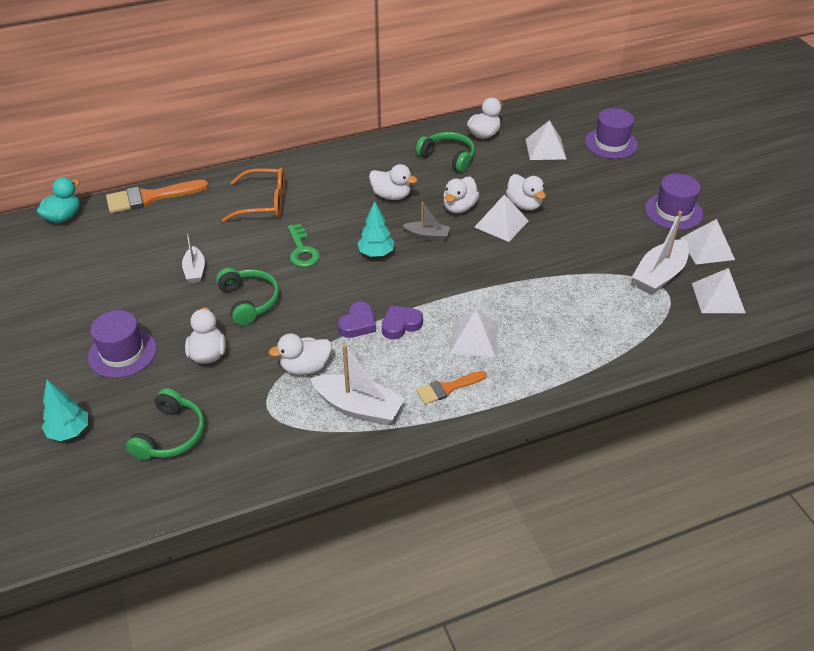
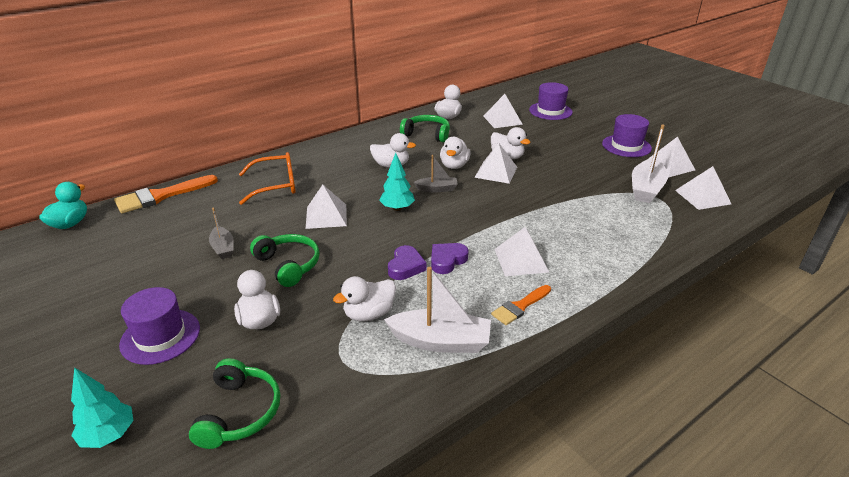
camera: 15 degrees left, 10 degrees down
white boat [182,233,205,283] -> grey boat [209,208,234,259]
green key [288,224,320,267] -> white pyramid [306,185,347,229]

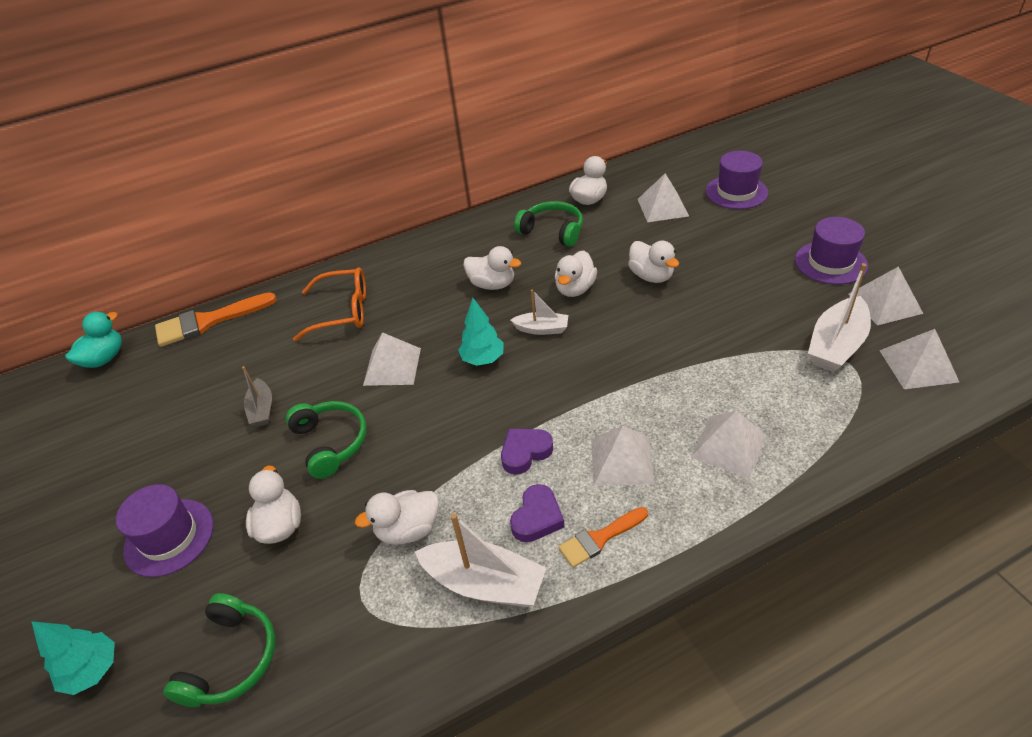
camera: 15 degrees right, 10 degrees up
purple heart [388,245,426,280] -> purple heart moved to [510,484,564,542]
grey boat [414,155,458,192] -> white boat [511,289,568,335]
white pyramid [474,142,517,184] -> white pyramid moved to [691,411,767,478]

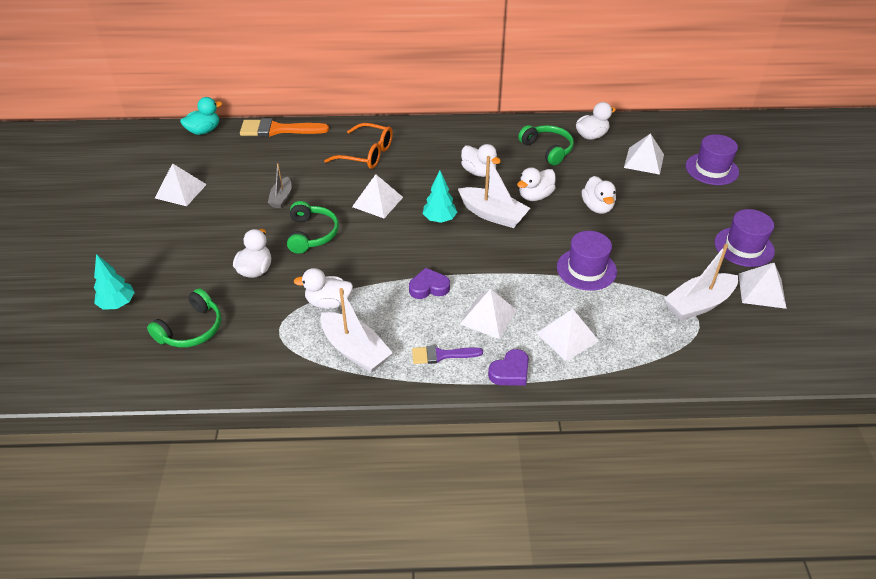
camera: 20 degrees right, 0 degrees up
purple hat [116,484,213,577] -> purple hat moved to [557,231,617,291]
purple heart [510,484,564,542] -> purple heart moved to [488,349,529,386]
white boat [511,289,568,335] -> white boat [458,156,530,228], size x1.71
orange brush [558,507,648,568] -> purple brush [412,345,483,364]
white pyramid [879,329,959,389] -> white pyramid moved to [155,163,207,206]

